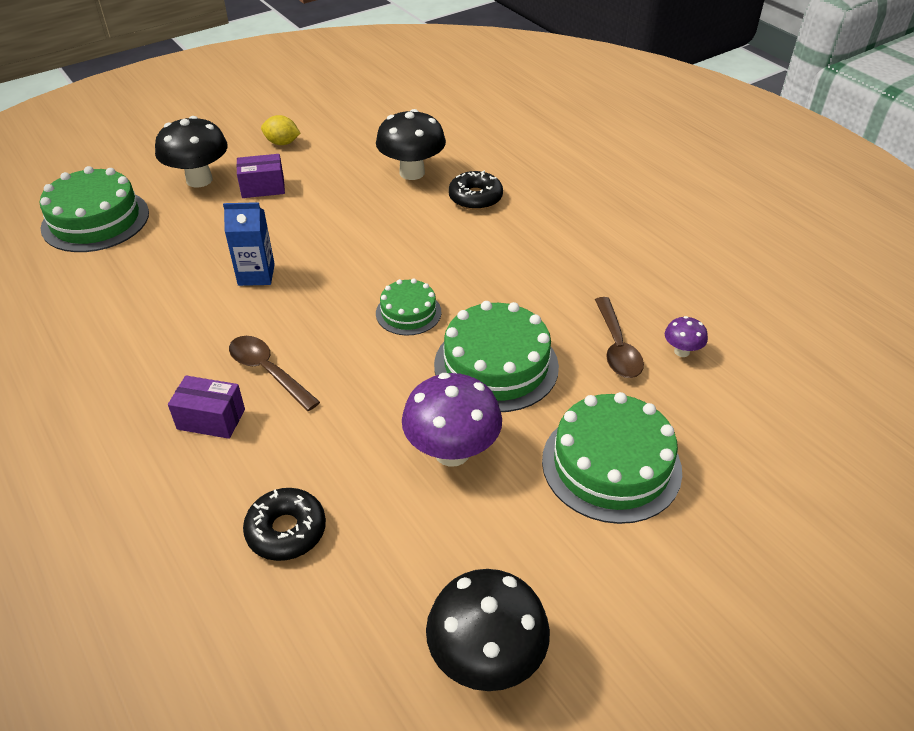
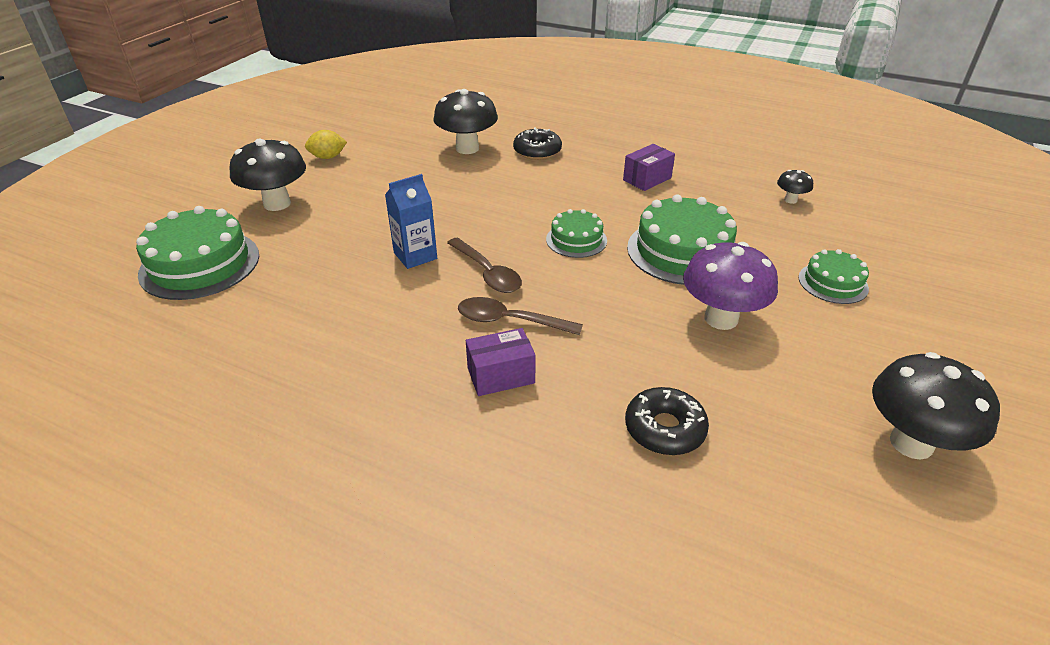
camera: 30 degrees left, 5 degrees down
purple box [236,154,285,198] -> purple box moved to [623,144,675,191]
green cake [542,392,682,524] -> green cake [798,249,869,304], size x0.56
brown spoon [595,297,644,378] -> brown spoon moved to [447,238,522,293]
purple mushroom [665,316,708,357] -> black mushroom [777,170,813,204]

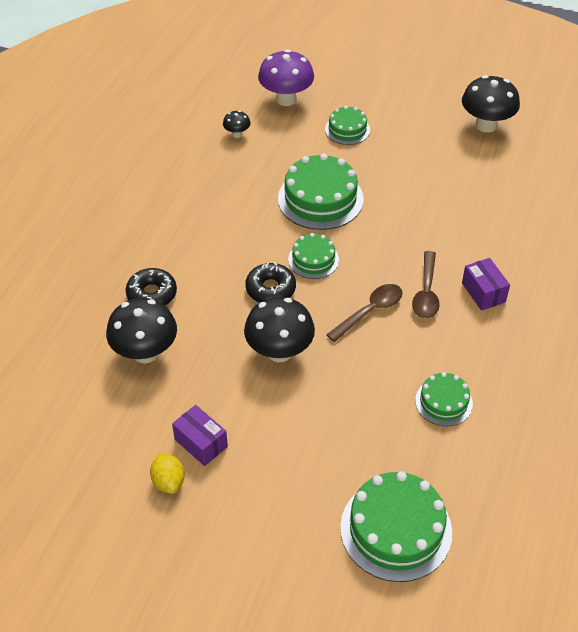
camera: 95 degrees left, 10 degrees up
black mushroom [230,139,306,211] -> black mushroom moved to [244,297,315,362]
blue carton [385,174,437,269] -> none
purple box [623,144,675,191] -> purple box moved to [172,405,228,466]
black donut [625,387,709,455] -> black donut moved to [245,262,296,303]
purple mushroom [683,242,778,330] -> purple mushroom moved to [258,50,314,106]
none -> green cake [415,372,473,426]

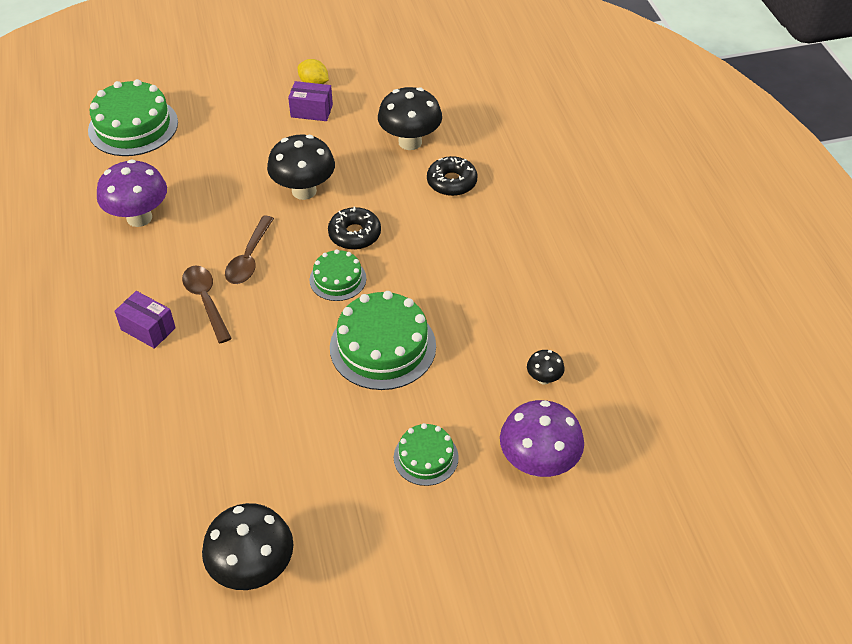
camera: 145 degrees right, 0 degrees up
green cake [415,372,473,426] -> purple mushroom [97,159,167,227]

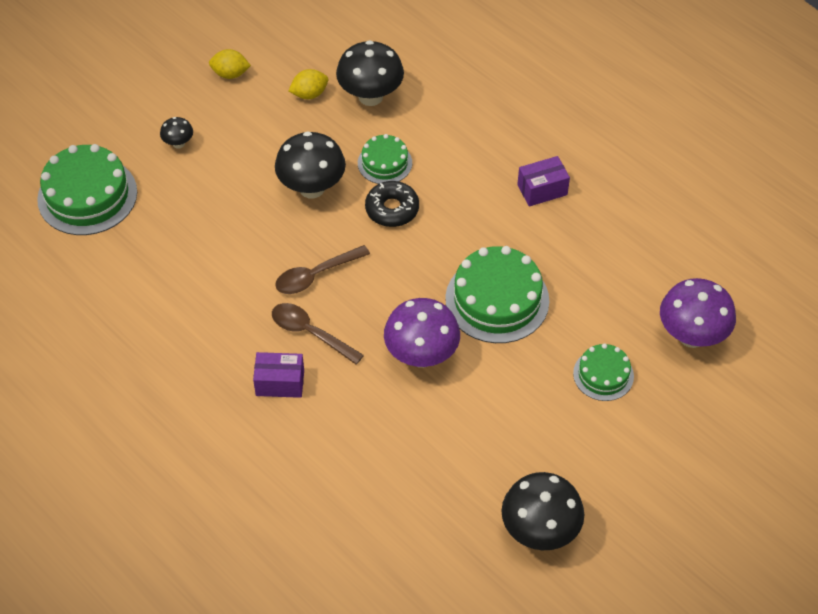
camera: 30 degrees left, 5 degrees up
purple mushroom [97,159,167,227] -> purple mushroom moved to [384,298,460,368]
brown spoon [225,216,274,284] -> brown spoon turned 75 degrees clockwise [275,245,370,294]
purple box [288,81,333,121] -> purple box moved to [517,156,570,206]
green cake [310,249,366,301] -> green cake moved to [358,134,412,184]
black donut [427,156,478,196] -> none
black mushroom [527,350,565,385] -> black mushroom moved to [160,117,193,149]
none -> yellow lemon [289,69,328,99]

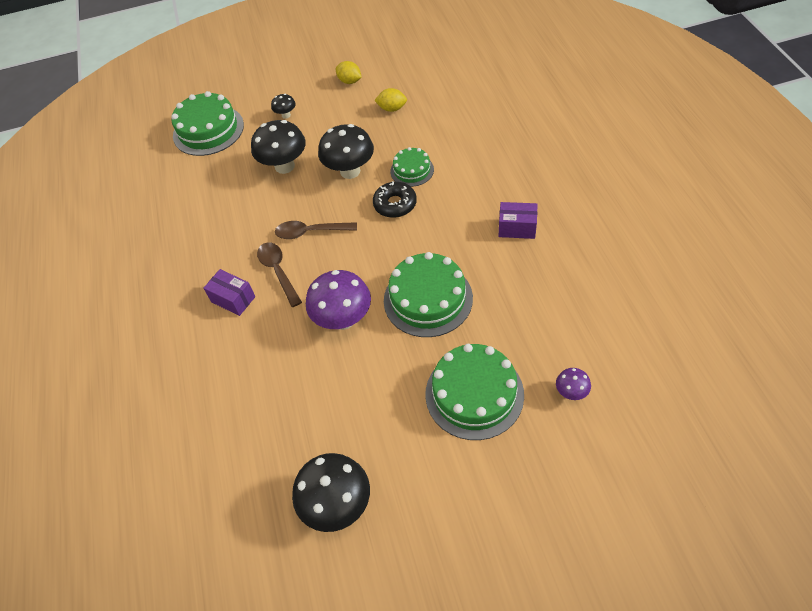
camera: 35 degrees right, 0 degrees up
black mushroom [336,40,404,106] -> black mushroom moved to [251,120,306,174]
green cake [573,343,634,401] -> green cake [425,344,524,440], size x1.78
purple mushroom [660,278,736,348] -> purple mushroom [556,368,591,400], size x0.48

